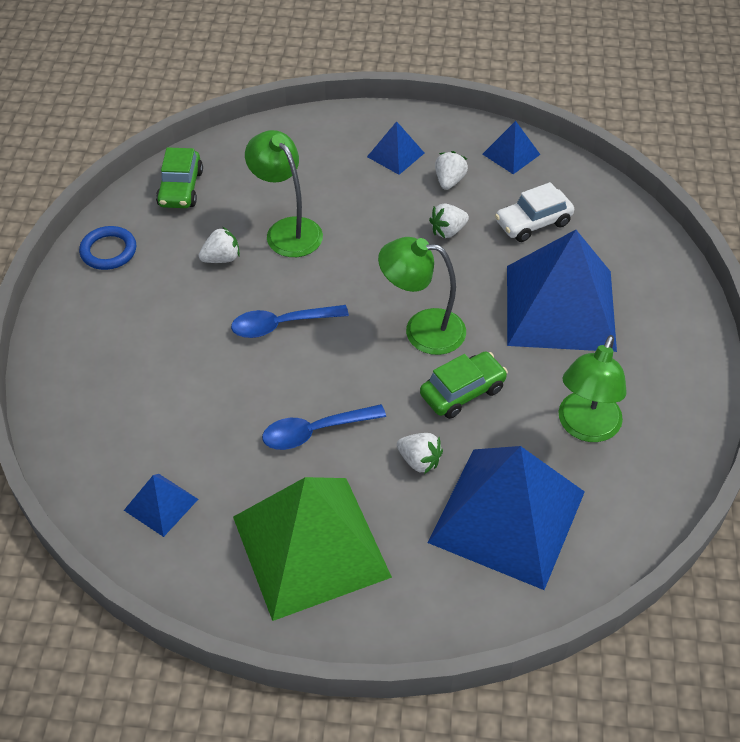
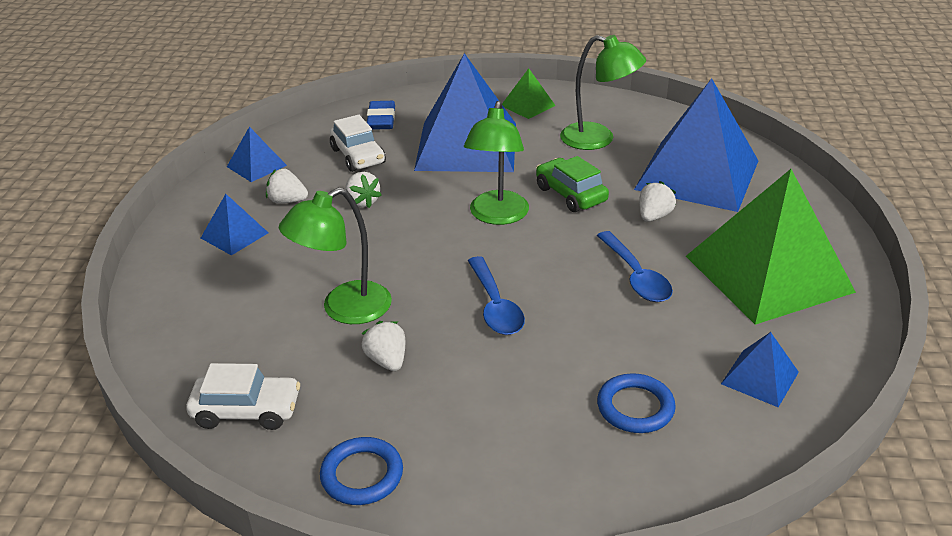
camera: 90 degrees left, 15 degrees down
green car [156,147,203,208] -> white car [186,363,300,430]
none -> blue eraser [367,101,395,130]
none -> green pyramid [502,68,556,119]
none -> blue ring [597,373,676,433]

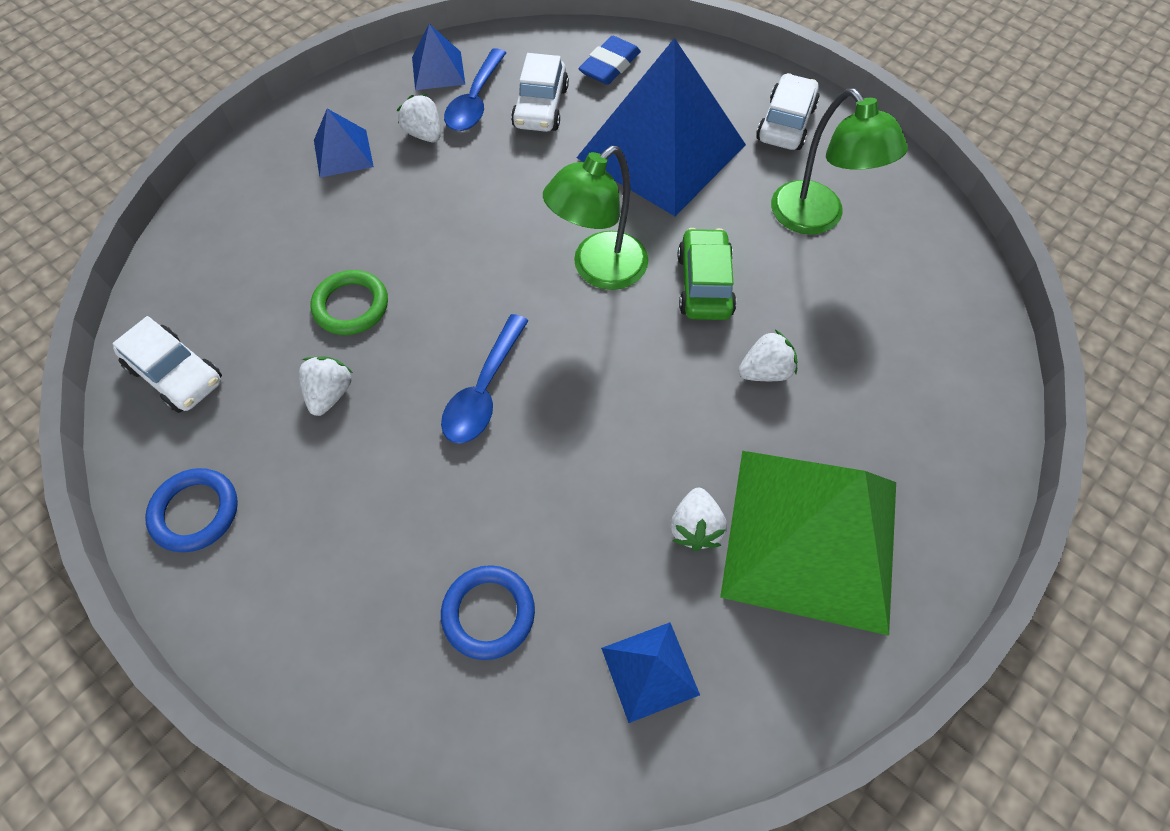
camera: 35 degrees right, 25 degrees up
green lamp [279,187,392,324] -> green ring [311,270,388,335]
white strawberry [345,172,382,208] -> white strawberry moved to [671,488,727,551]
green pyramid [502,68,556,119] -> white car [756,73,819,150]
blue spoon [597,231,673,302] -> blue spoon moved to [444,48,506,131]
blue pyramid [634,78,758,212] -> none

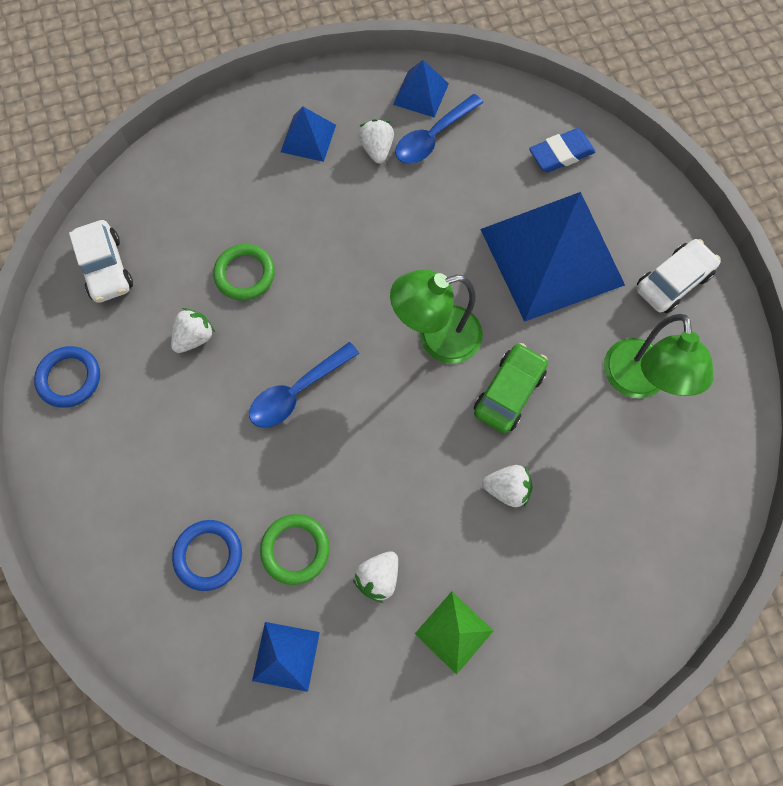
camera: 30 degrees right, 10 degrees up
white car [511,53,569,132] -> none
green pyramid [720,451,896,636] -> green pyramid [415,591,494,675], size x0.44
none -> green ring [260,514,330,585]

